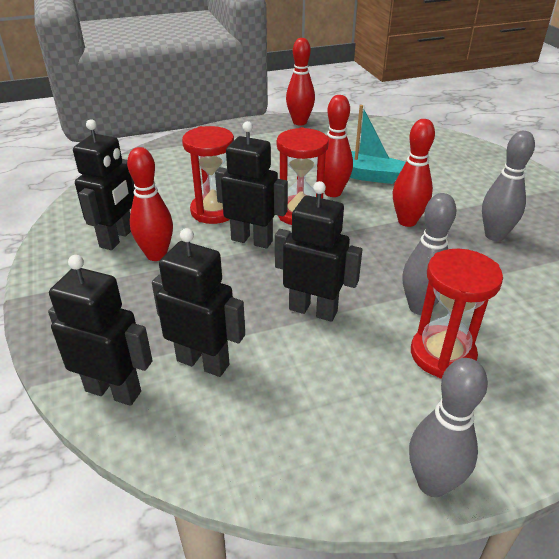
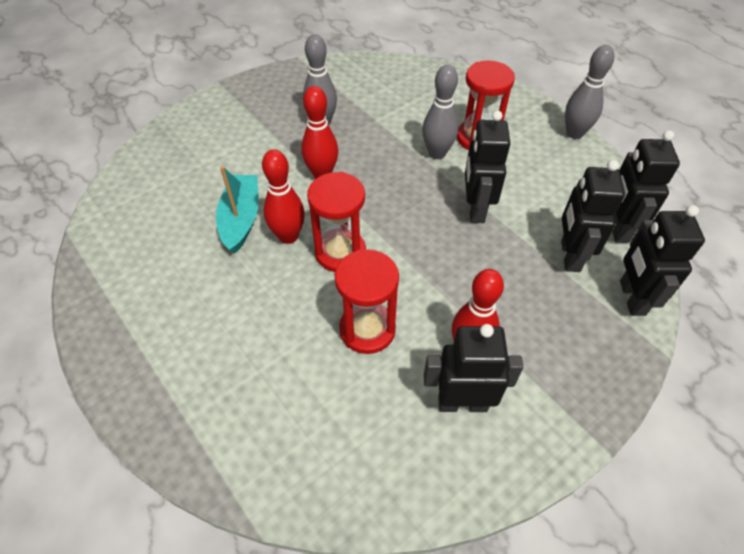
camera: 110 degrees left, 15 degrees up
black robot [215,121,288,249] -> black robot moved to [612,130,680,243]
red bowling pin [286,38,315,126] -> none

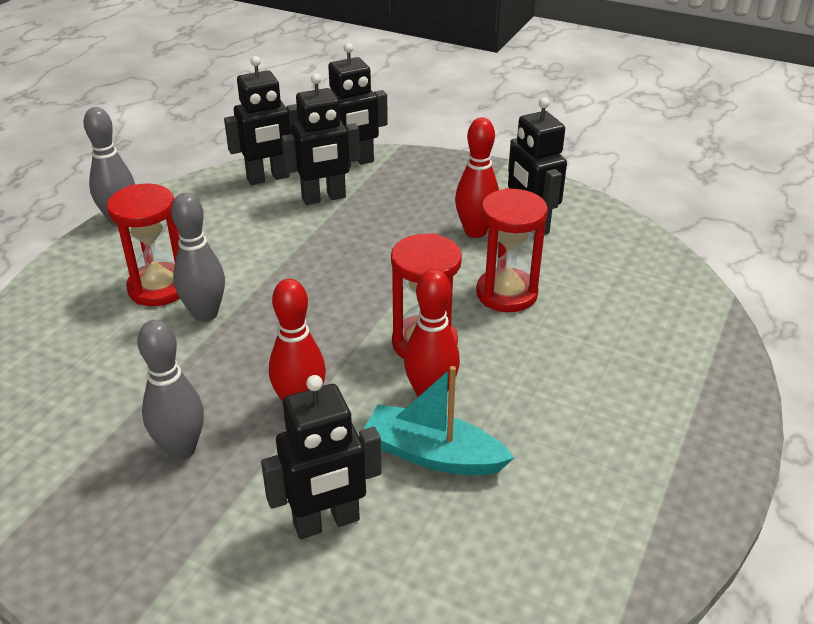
camera: 115 degrees left, 15 degrees down
turquoise boat [216,166,259,254] -> turquoise boat turned 45 degrees clockwise [363,366,514,475]
black robot [465,111,511,223] -> black robot moved to [261,375,382,539]

